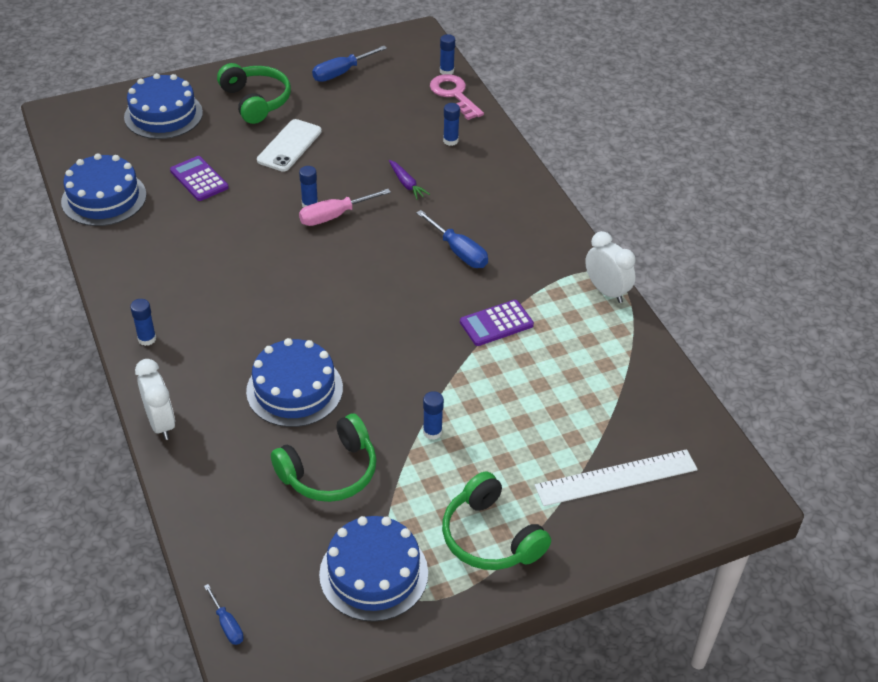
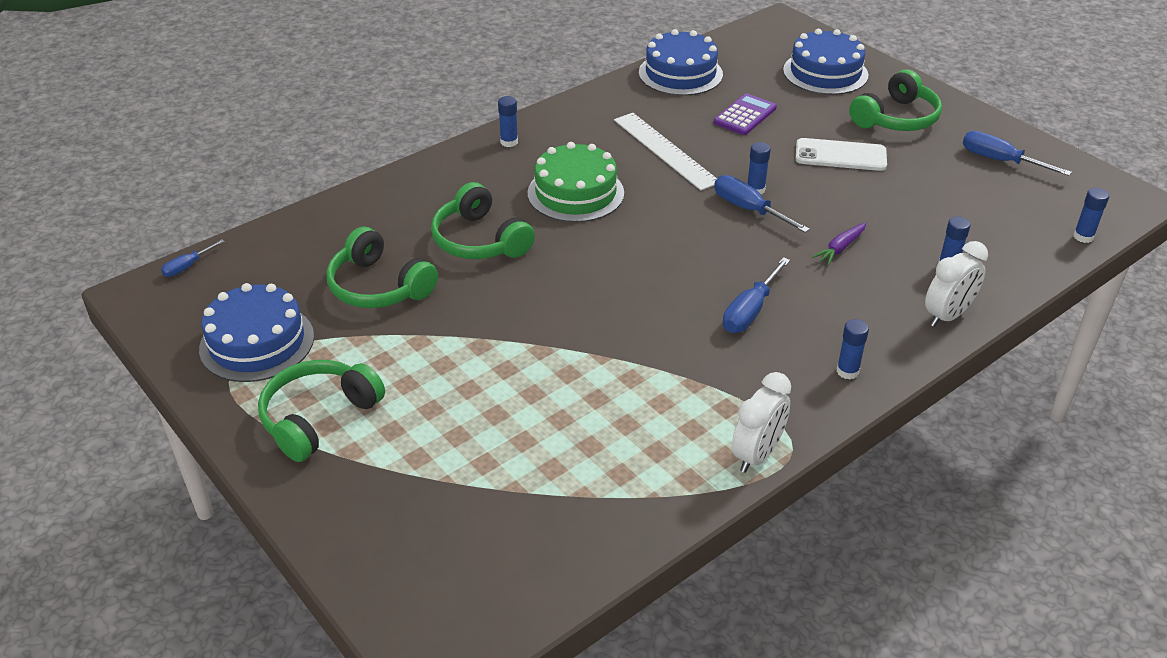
camera: 75 degrees right, 5 degrees down
white clock [135,359,175,440] -> white clock moved to [925,241,988,327]
blue cake [246,338,343,427] -> green headphones [431,182,535,259]
pink screwdriver [299,189,391,226] -> blue screwdriver [714,175,810,233]
blue glue stick [423,391,444,440] -> blue glue stick moved to [837,319,869,379]
pink key [430,74,484,120] -> none
purple calculator [460,300,534,346] -> none
white ruler [535,449,698,506] -> white ruler moved to [614,113,717,190]
none -> green cake [527,142,624,222]

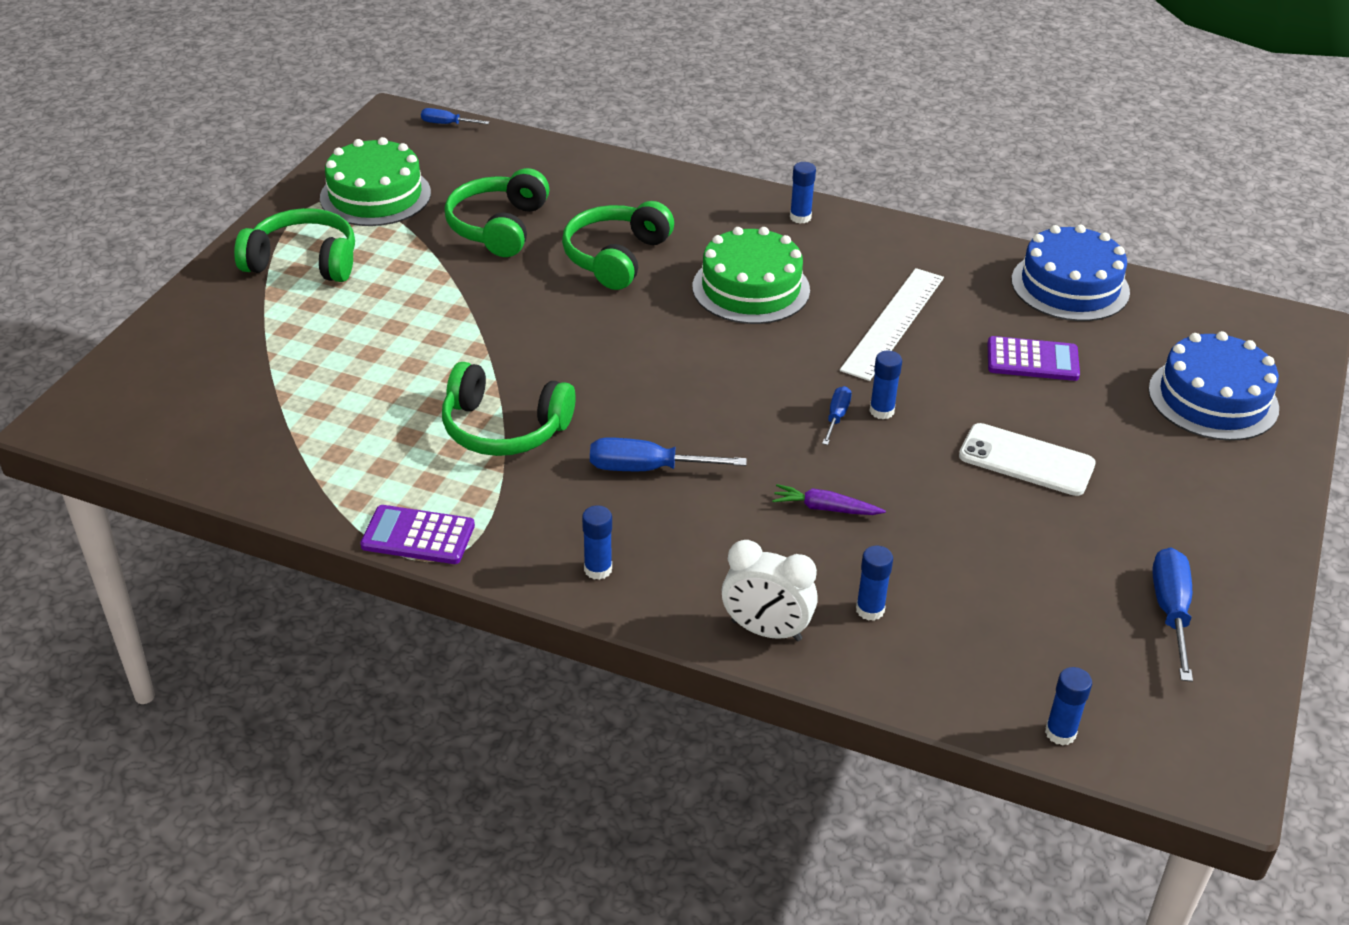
camera: 60 degrees right, 0 degrees up
blue cake [199,283,314,382] -> green cake [320,137,431,226]
blue screwdriver [714,175,810,233] -> blue screwdriver [822,386,852,445], size x0.59
white clock [732,372,791,473] -> purple calculator [360,505,475,564]
white phone [796,138,887,171] -> white phone turned 45 degrees counterclockwise [959,423,1096,496]
green headphones [849,70,942,131] -> green headphones moved to [442,362,576,456]

